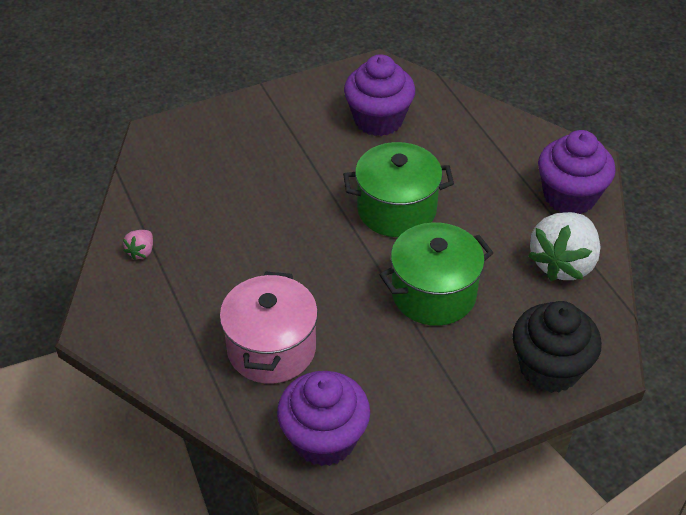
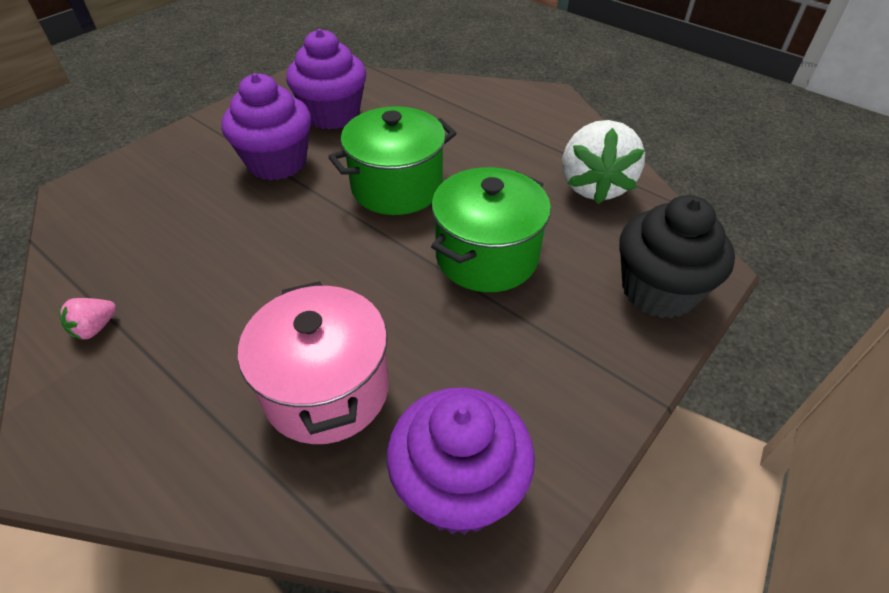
camera: 25 degrees left, 0 degrees up
pink strawberry [123,230,153,260] -> pink strawberry turned 45 degrees clockwise [59,298,116,340]
purple cupcake [538,130,616,214] -> purple cupcake moved to [221,73,311,180]

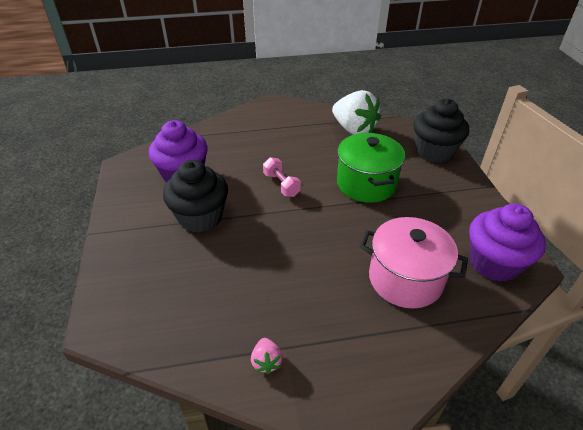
camera: 50 degrees left, 5 degrees down
purple cupcake [221,73,311,180] -> black cupcake [163,160,228,233]
green pot [328,106,457,215] -> pink dumbbell [263,157,301,197]

